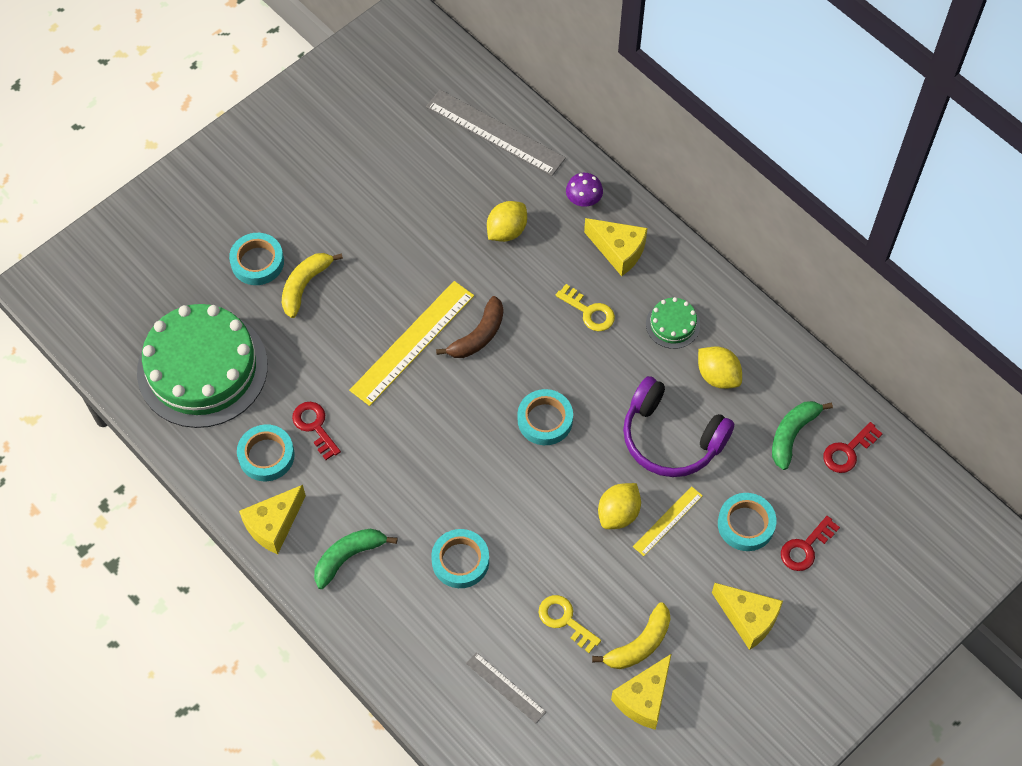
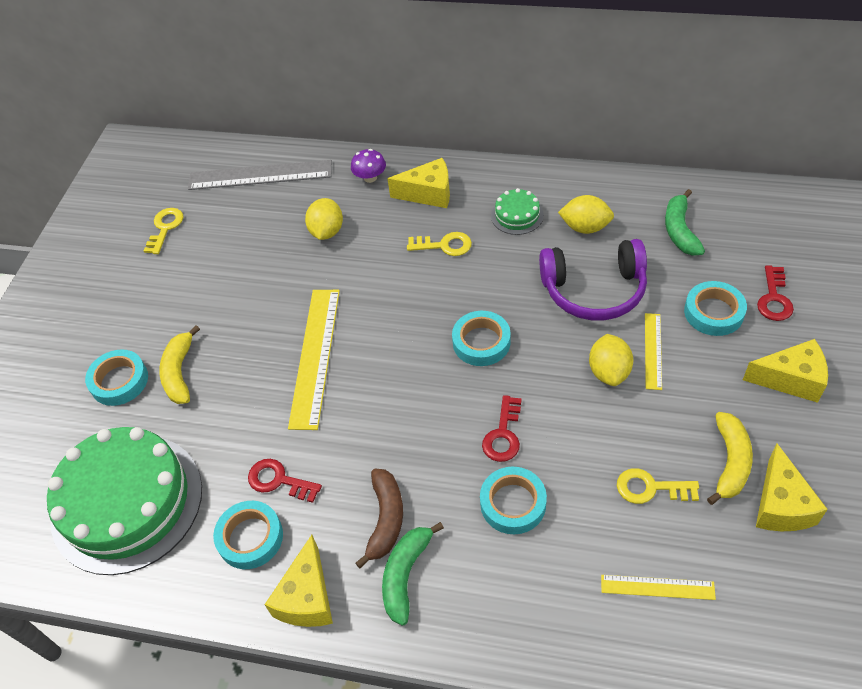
camera: 30 degrees left, 10 degrees down
brown banana [436,296,503,358] -> brown banana moved to [355,469,403,568]
grey ruler [466,652,546,723] -> yellow ruler [601,575,716,600]
red key [823,422,883,473] -> red key moved to [482,395,522,462]
none -> yellow key [144,208,183,254]

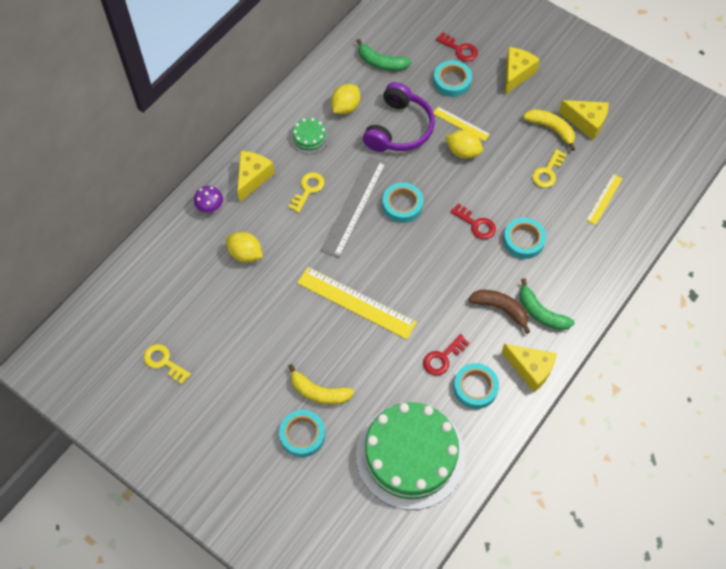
camera: 70 degrees left, 10 degrees up
grey ruler [188,160,332,190] -> grey ruler moved to [321,156,387,258]

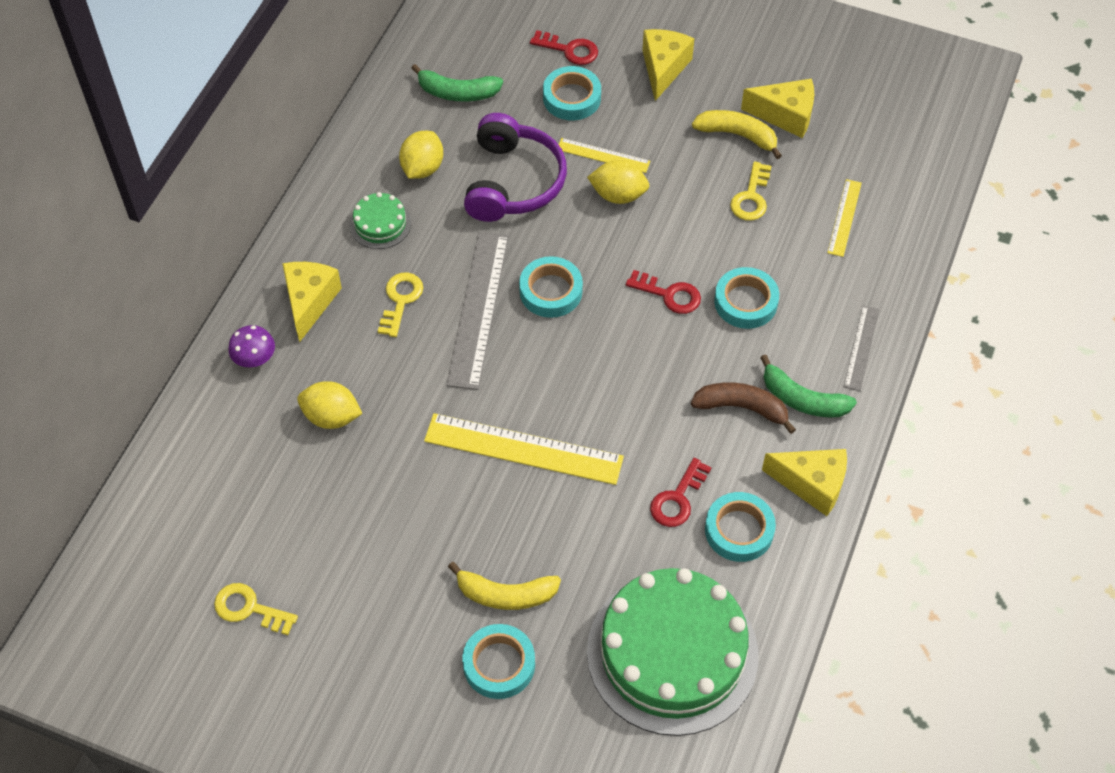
camera: 15 degrees left, 5 degrees down
none -> grey ruler [844,305,879,391]

